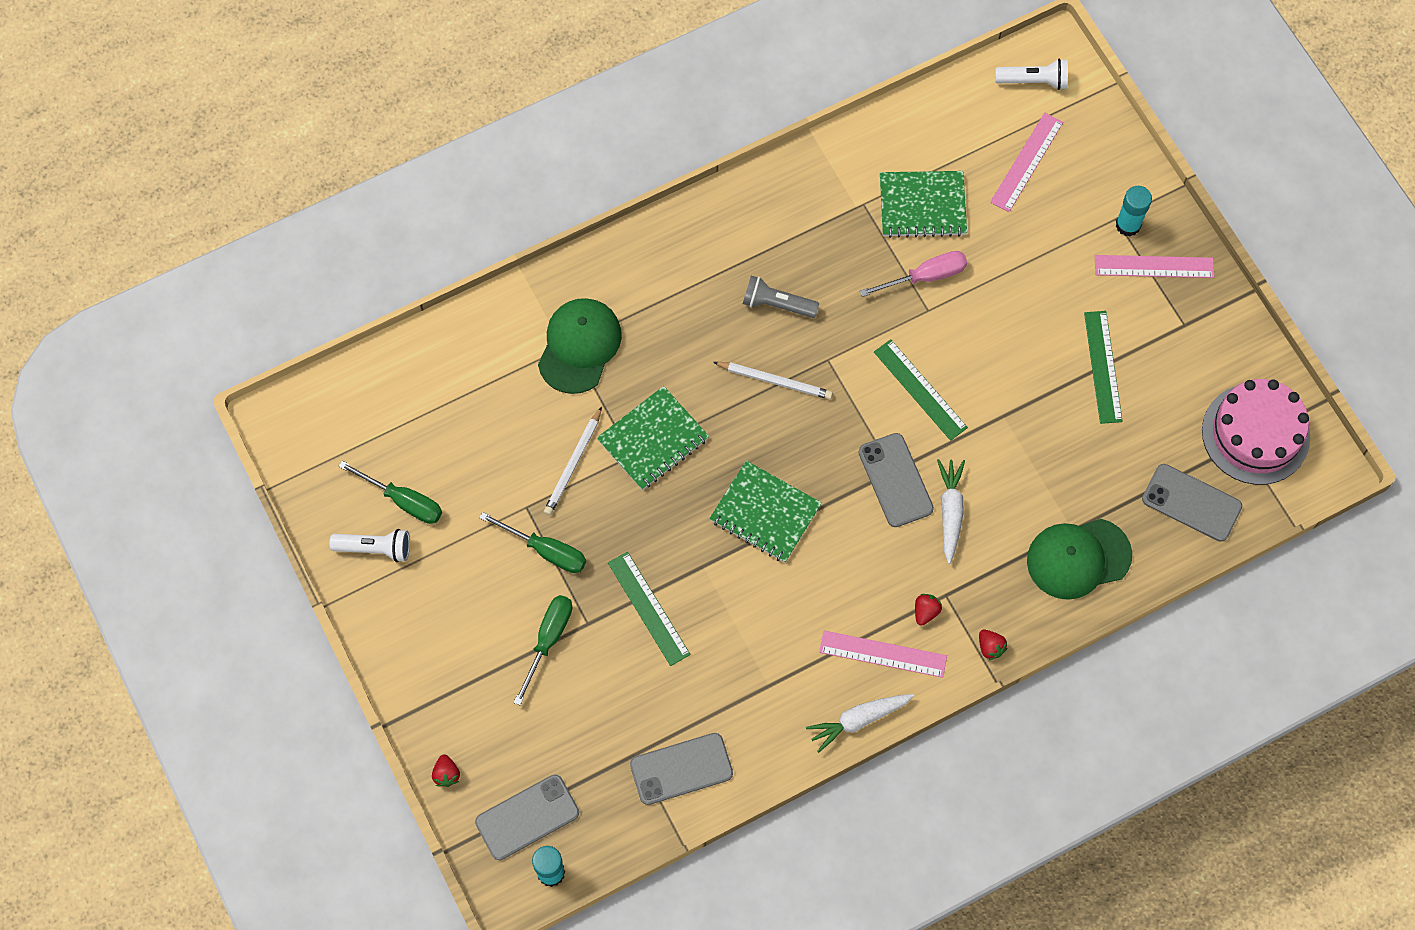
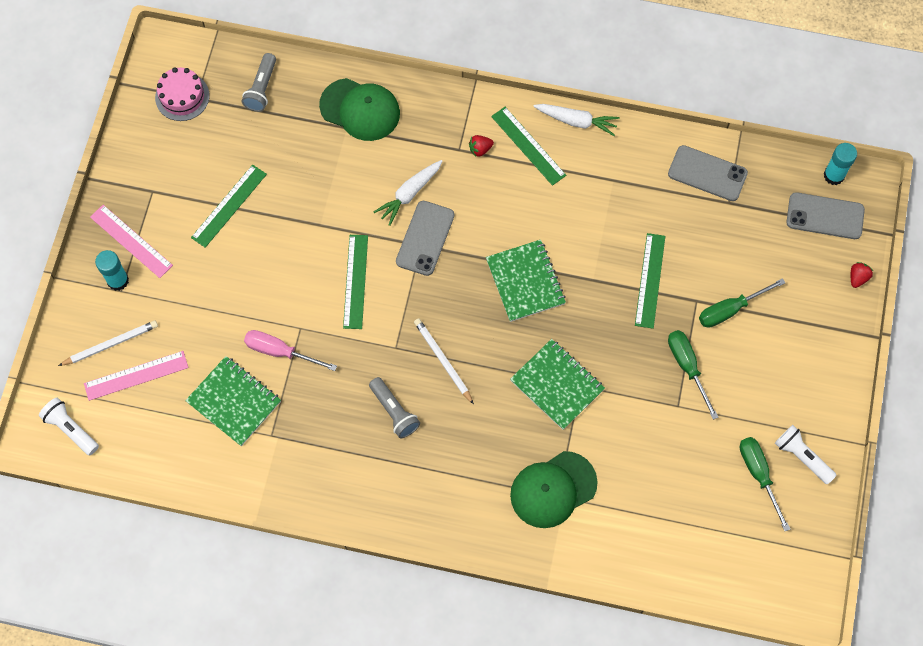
camera: 140 degrees left, 0 degrees up
white pencil [544,407,602,515] -> white pencil moved to [58,321,158,366]
green notebook [597,386,709,490] -> green notebook turned 45 degrees clockwise [510,339,605,430]
pink ruler [819,630,947,678] -> green ruler [491,107,566,186]
red strawberry [979,630,1007,660] -> none
grey phone [1142,464,1242,542] -> grey flashlight [242,53,276,112]
pink cake [1202,379,1310,485] -> pink cake [155,67,210,121], size x0.64

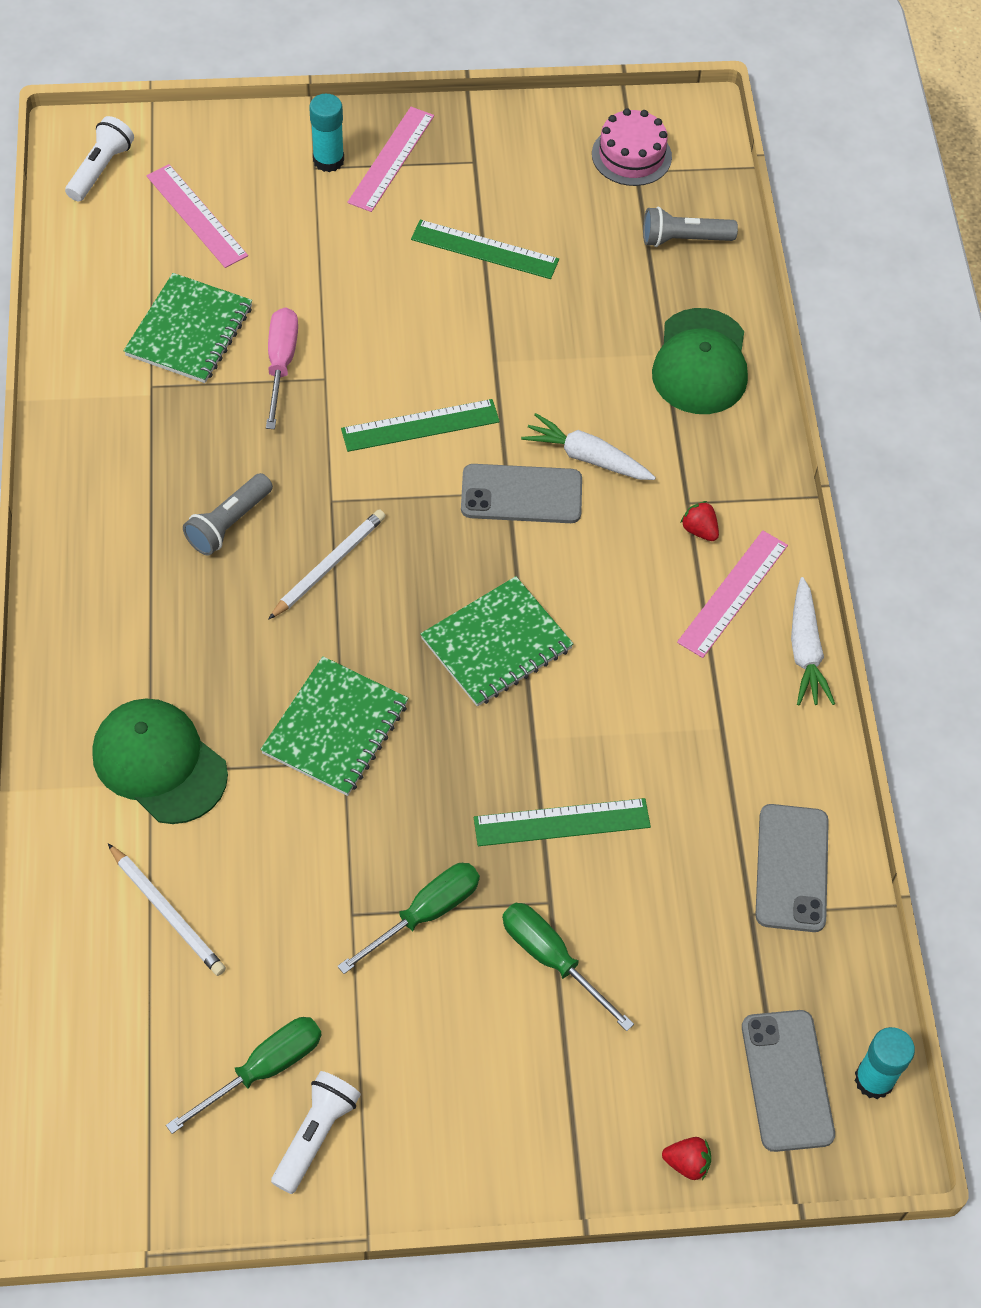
camera: 70 degrees right, 10 degrees down
white pencil [58,321,158,366] -> white pencil moved to [108,844,226,976]
green ruler [491,107,566,186] -> pink ruler [677,531,788,658]

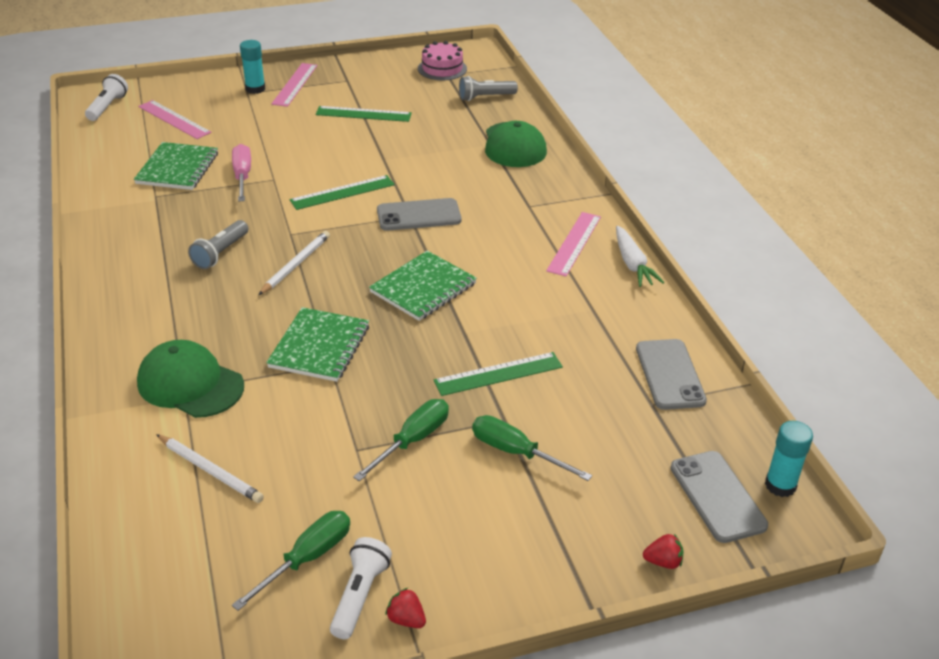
camera: 10 degrees left, 20 degrees down
white carrot [521,413,656,480] -> none
red strawberry [681,501,719,541] -> red strawberry moved to [385,588,426,628]

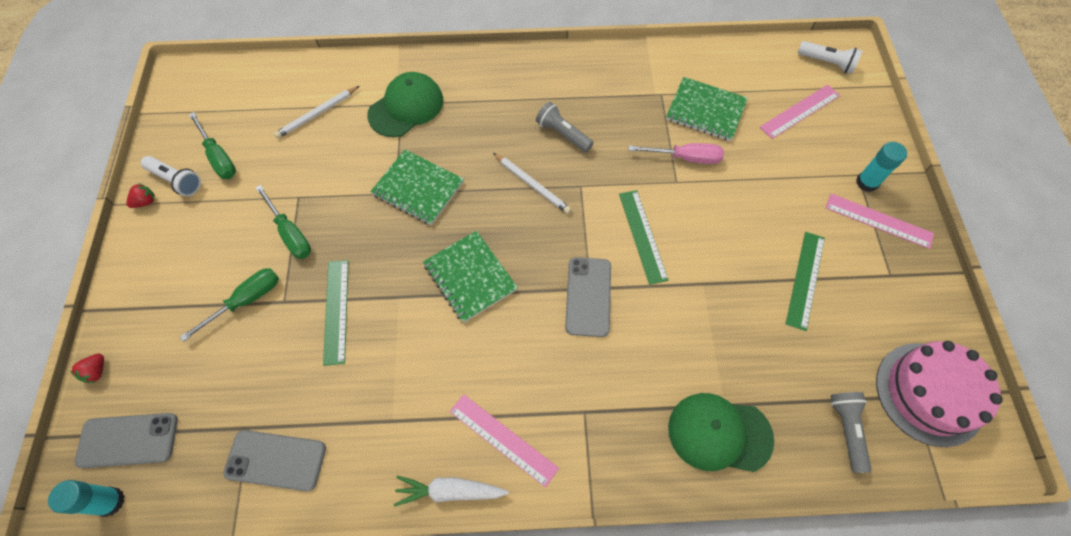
camera: 105 degrees right, 25 degrees up
pink cake [418,41,467,80] -> pink cake [876,341,1003,447], size x1.57

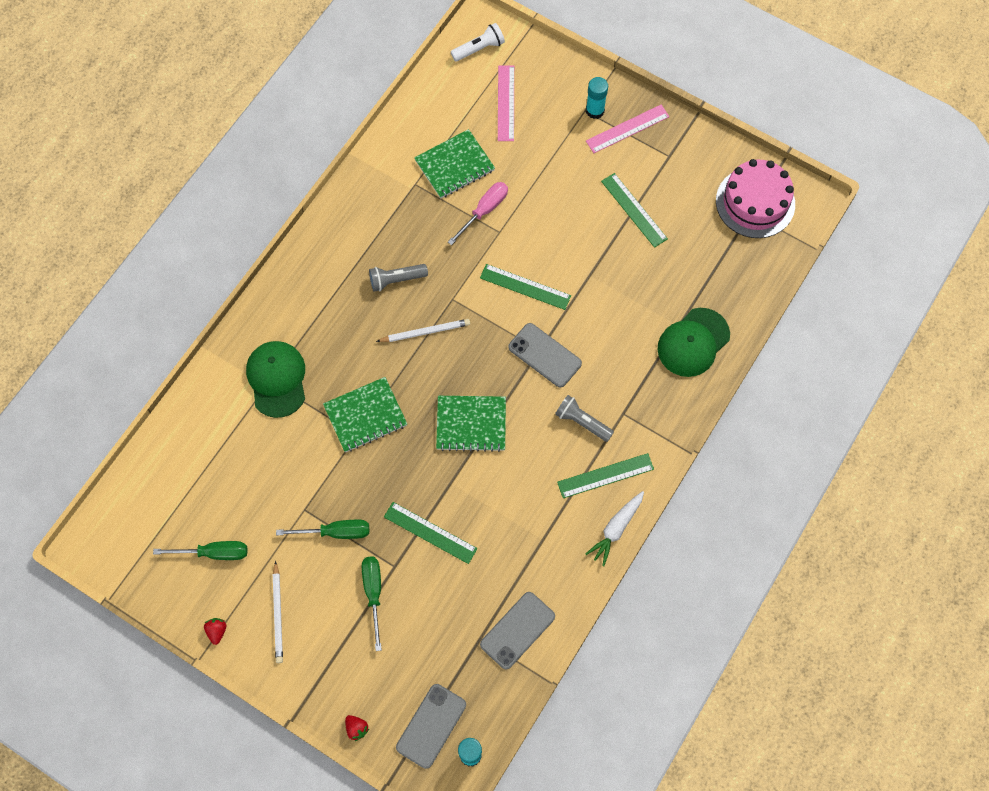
camera: 55 degrees left, 5 degrees up
white flashlight [141,156,201,196] -> none
white pencil [274,86,359,139] -> white pencil moved to [273,561,283,663]
pink ruler [450,394,559,488] -> green ruler [557,453,654,498]
grey flashlight [830,392,872,473] -> grey flashlight moved to [555,395,614,442]

